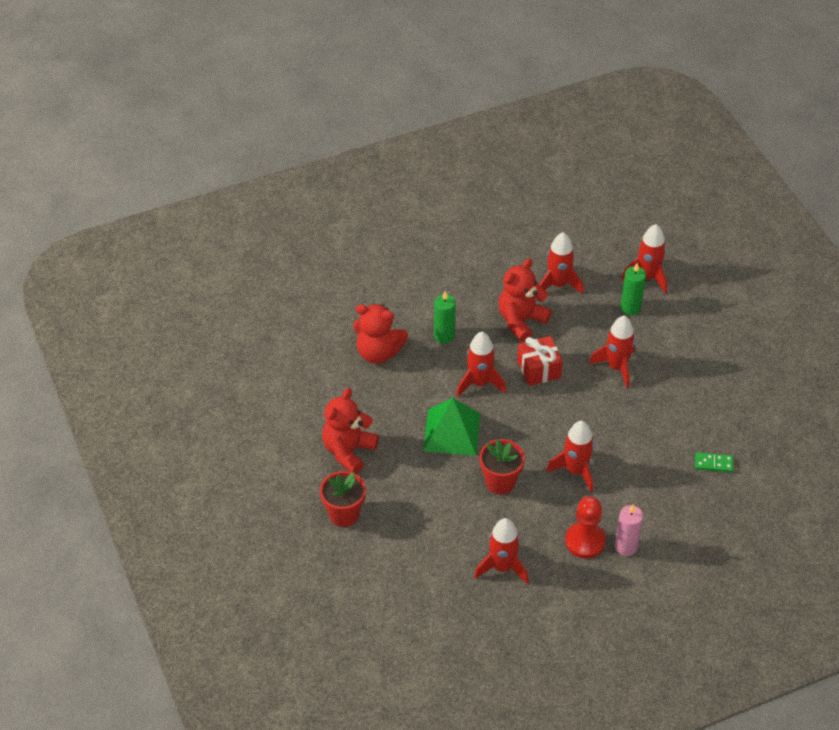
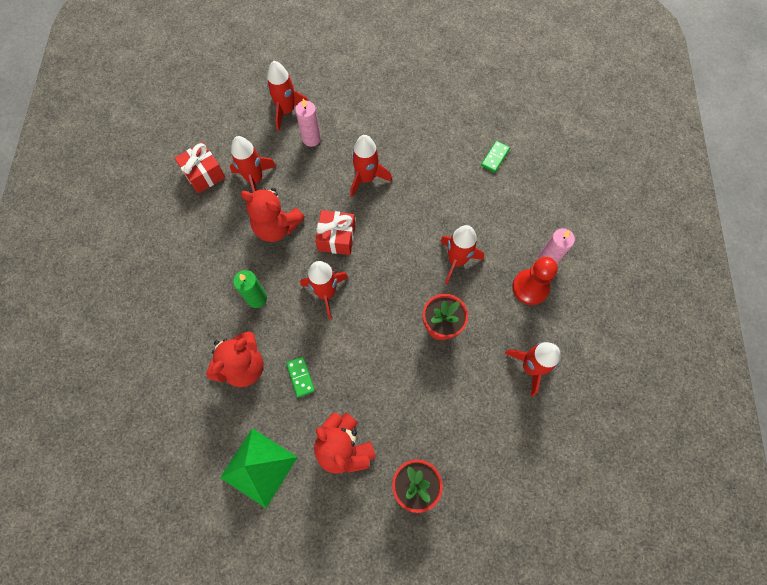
camera: 65 degrees left, 20 degrees up
green pyramid [423,398,480,456] -> green pyramid moved to [220,428,298,508]
red teddy bear [499,258,552,342] -> red teddy bear turned 45 degrees counterclockwise [241,188,305,242]
green candle [620,263,646,316] -> pink candle [295,99,321,147]
none -> red gift [175,142,225,194]
none -> green domino [286,357,315,397]

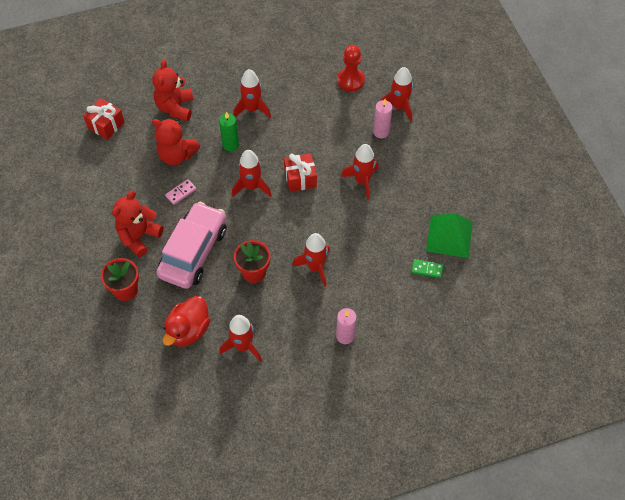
camera: 70 degrees right, 10 degrees down
red gift [175,142,225,194] -> red gift moved to [83,98,125,140]
green pyramid [220,428,298,508] -> green pyramid moved to [426,213,473,258]
red rocket [230,136,276,192] -> red rocket moved to [233,69,271,118]
red teddy bear [241,188,305,242] -> red teddy bear moved to [152,60,194,121]
green domino [286,357,315,397] -> pink domino [165,179,196,205]
red pawn [512,257,558,305] -> red pawn moved to [337,45,365,92]
none -> pink car [156,202,226,289]
none -> red duck [163,296,211,347]

